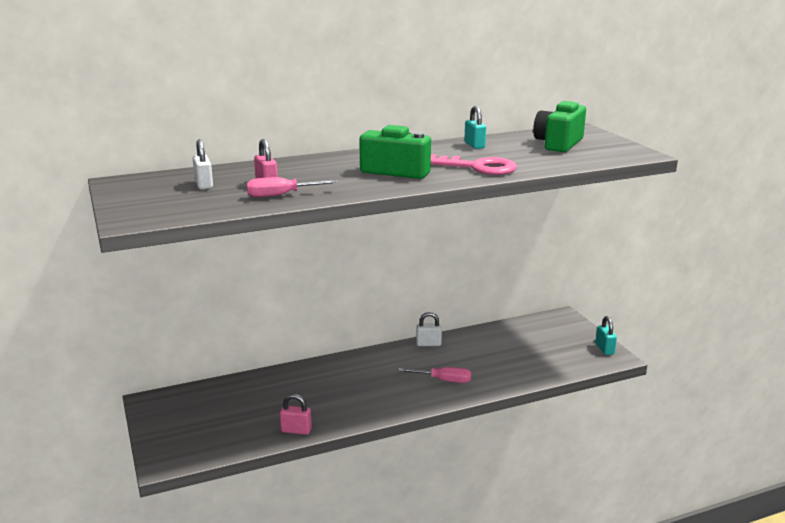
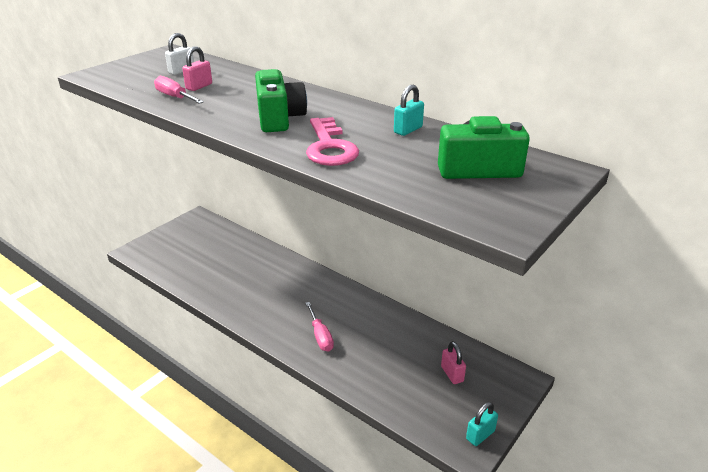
camera: 60 degrees right, 10 degrees up
pink padlock [280,394,312,435] -> pink padlock moved to [441,341,466,384]
white padlock [416,312,442,346] -> none

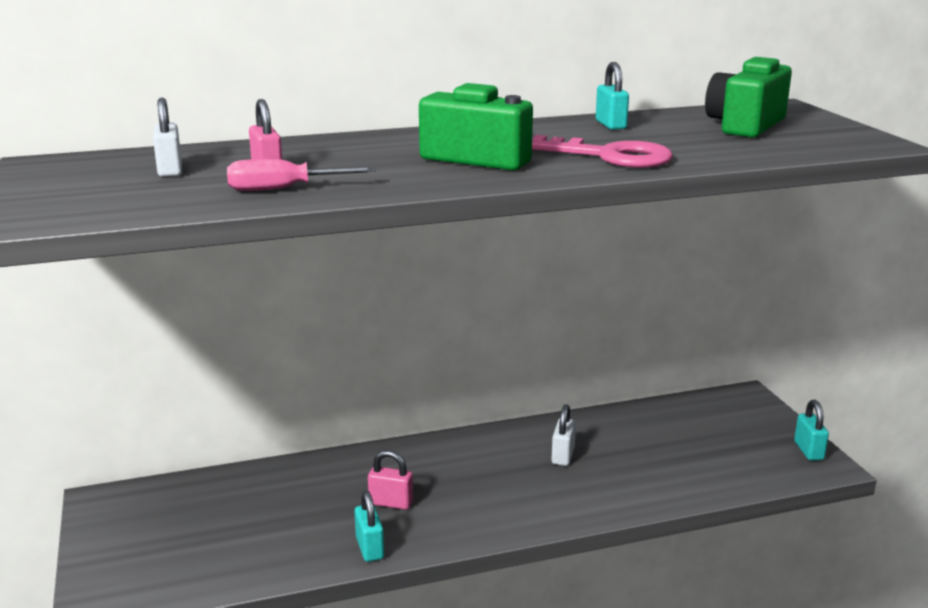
camera: 55 degrees left, 10 degrees down
pink screwdriver [305,302,334,352] -> none
pink padlock [441,341,466,384] -> pink padlock moved to [368,450,413,510]
none -> turquoise padlock [354,491,384,562]
none -> white padlock [551,404,576,466]

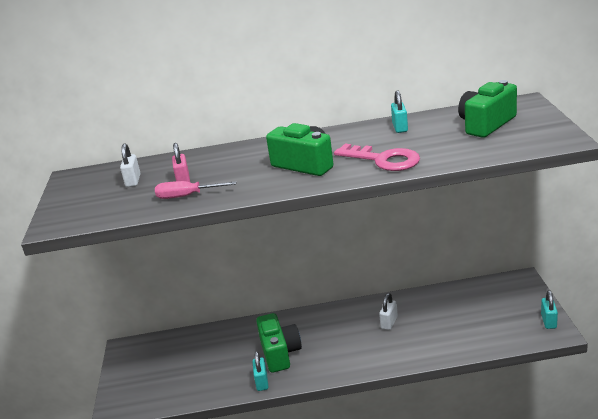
camera: 15 degrees right, 5 degrees up
pink padlock [368,450,413,510] -> green camera [256,313,302,373]

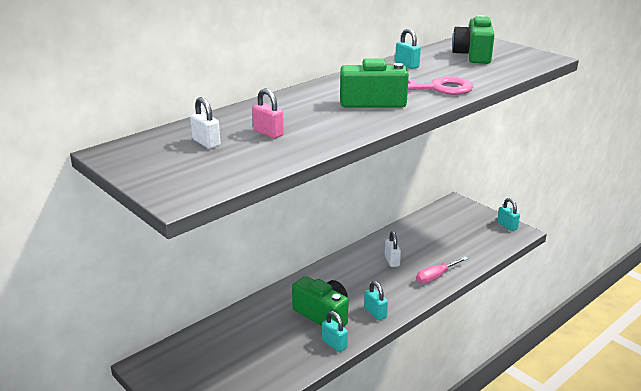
camera: 40 degrees left, 0 degrees up
pink screwdriver [155,181,236,199] -> pink screwdriver moved to [416,257,468,284]
none -> turquoise padlock [364,281,388,320]

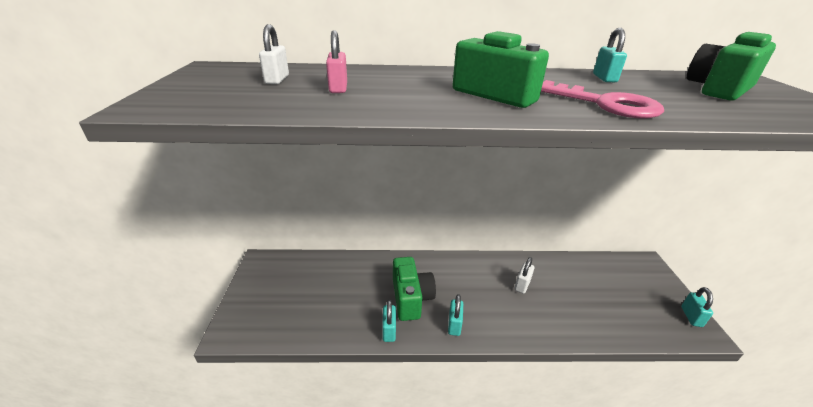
camera: 40 degrees right, 5 degrees up
pink screwdriver [416,257,468,284] -> none

